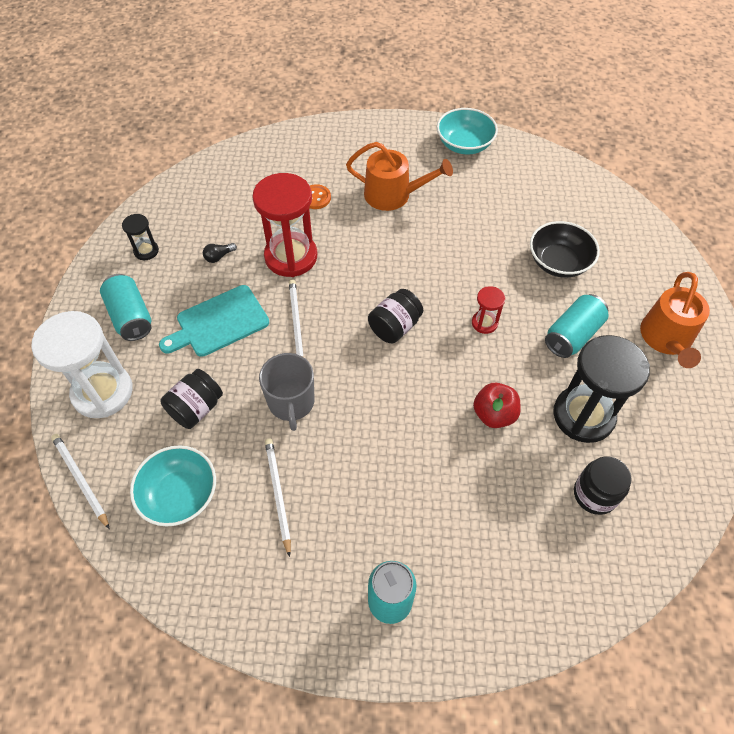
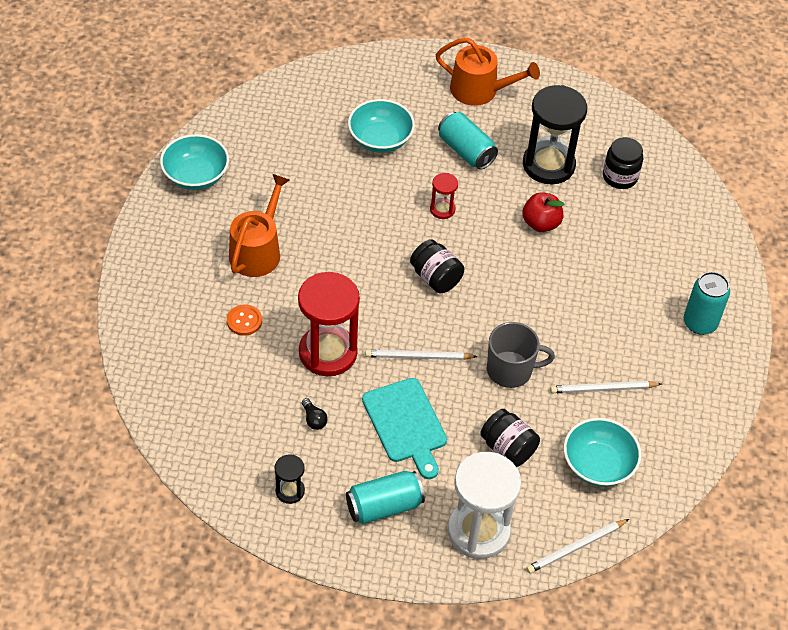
camera: 85 degrees left, 5 degrees down
black bowl [530,221,600,278] -> turquoise bowl [348,99,415,153]

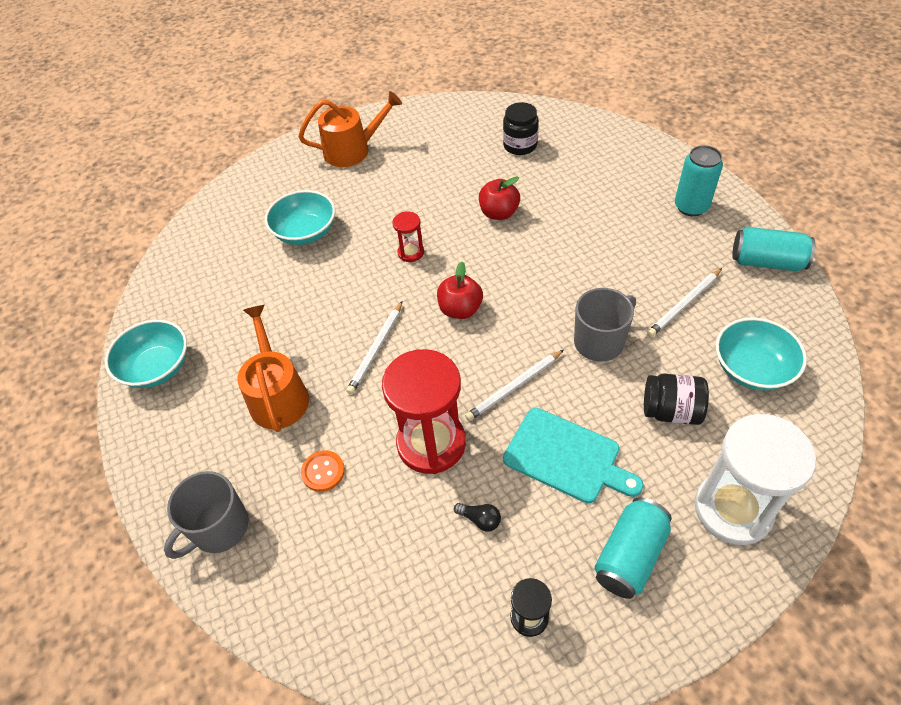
camera: 30 degrees left, 0 degrees up
black jar [410,239,464,293] -> red apple [437,262,483,319]
turquoise can [438,112,498,170] -> turquoise can moved to [732,227,815,271]
black hourglass [523,85,587,184] -> none
white pencil [526,519,629,574] -> white pencil moved to [346,301,402,394]
none -> grey mug [164,471,249,559]

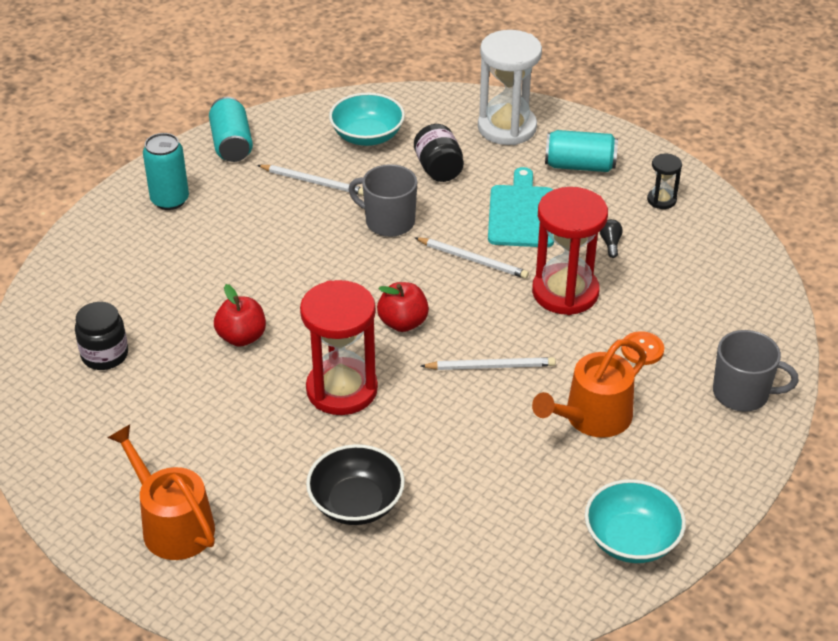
camera: 120 degrees left, 10 degrees down
turquoise bowl [265,190,335,245] -> black bowl [306,444,405,525]
red hourglass [392,211,424,262] -> red hourglass [300,280,378,415], size x2.14

